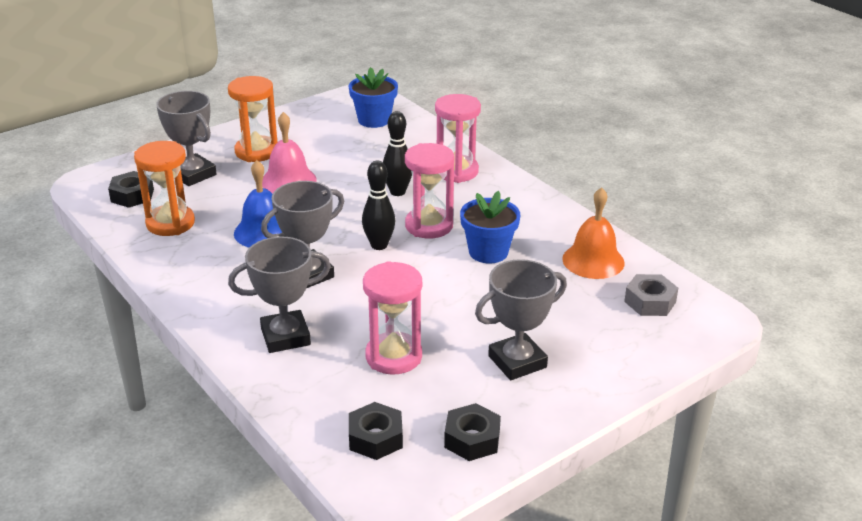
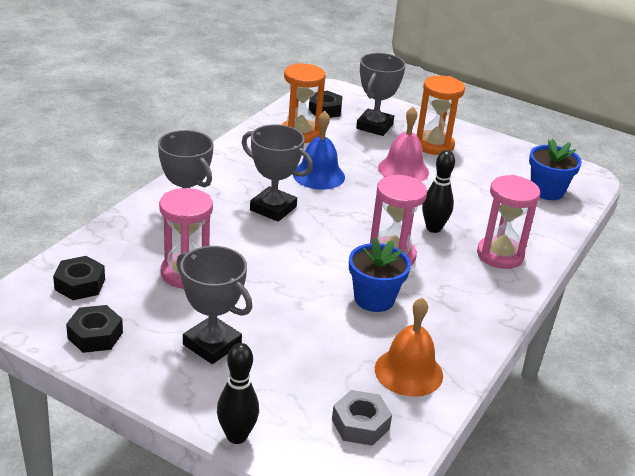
camera: 65 degrees right, 0 degrees up
black bowling pin [362,161,395,250] -> black bowling pin moved to [217,343,259,444]

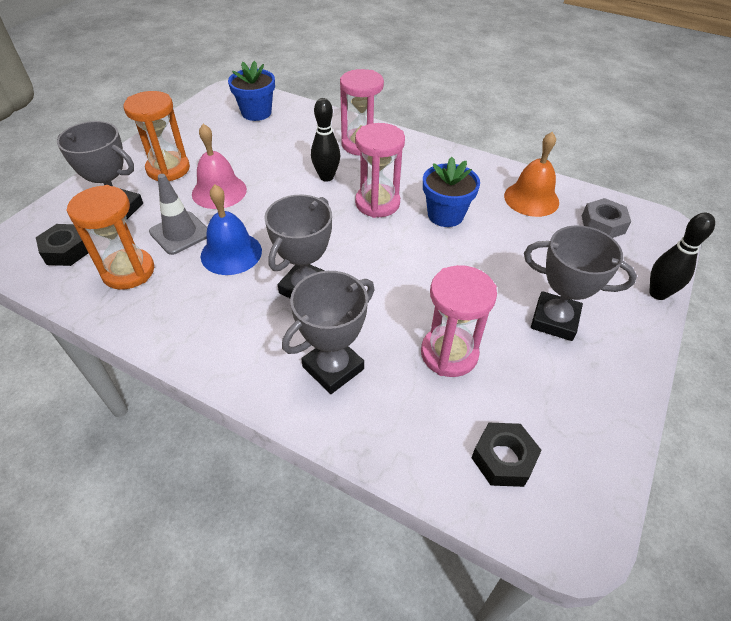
camera: 90 degrees left, 15 degrees up
black nut [66,305,123,353] -> none
grey trophy [176,246,252,364] -> grey trophy turned 75 degrees clockwise [524,225,637,341]
none -> grey traffic cone [149,174,207,255]

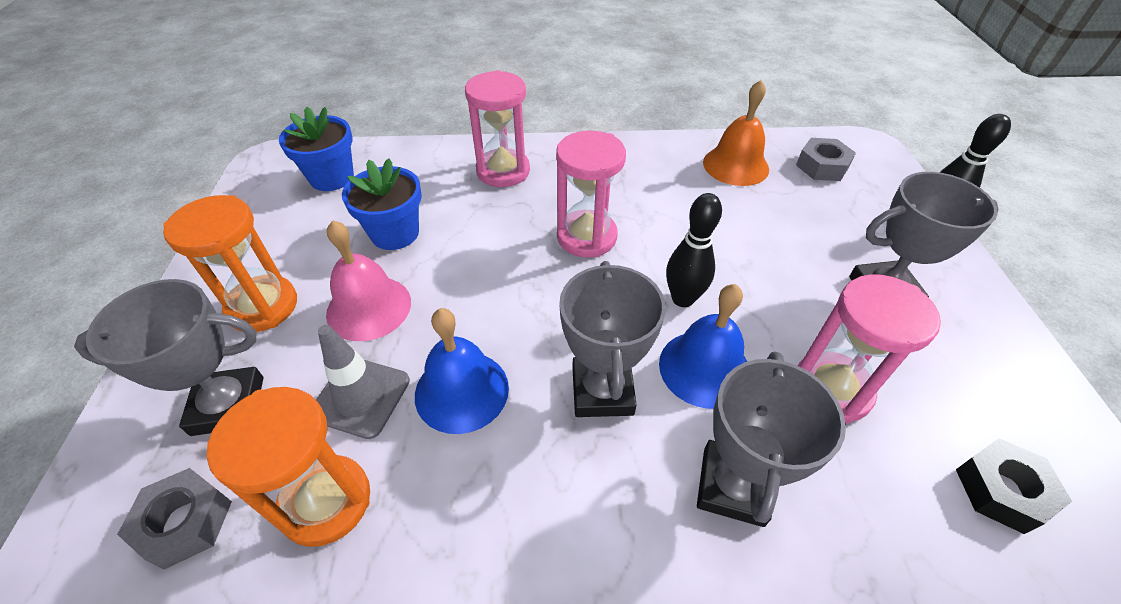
camera: 30 degrees left, 0 degrees up
black nut [36,224,88,266] -> grey nut [117,468,232,569]
black bowling pin [311,98,340,182] -> black bowling pin moved to [666,193,722,307]
blue flower pot [423,157,480,227] -> blue flower pot moved to [342,158,422,250]
none -> blue bell [659,284,747,409]

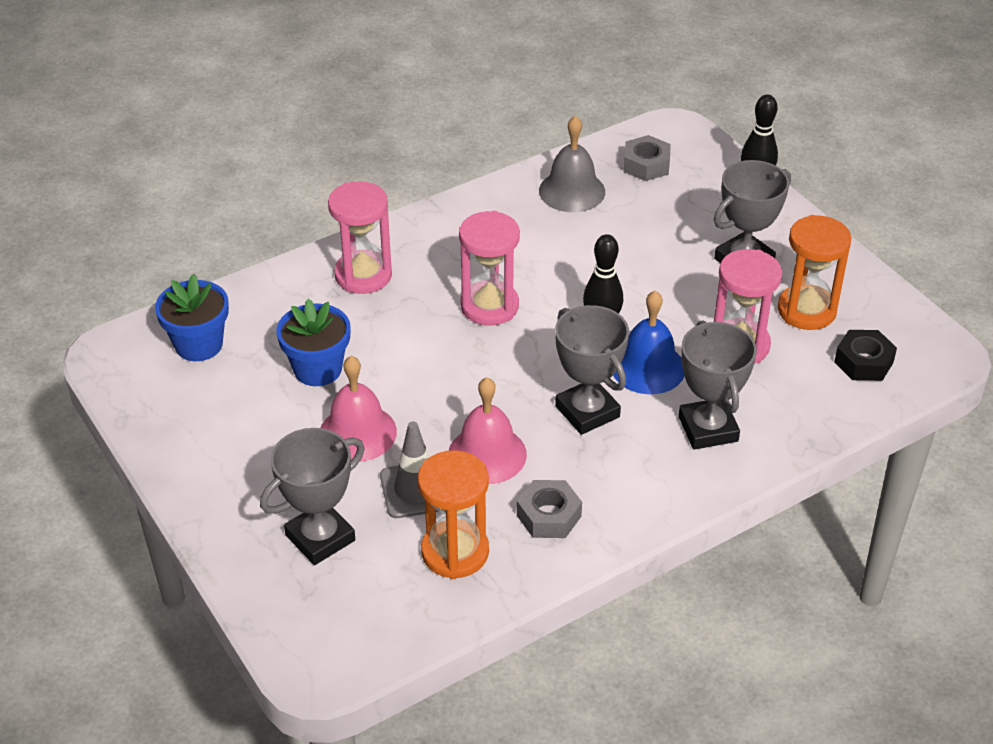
camera: 30 degrees left, 5 degrees down
grey nut [117,468,232,569] -> grey nut moved to [517,480,582,538]
orange hourglass [163,195,297,332] -> orange hourglass moved to [778,215,852,330]
blue bell [415,308,509,434] -> pink bell [449,377,527,484]
orange bell [703,80,769,186] -> grey bell [539,116,605,212]

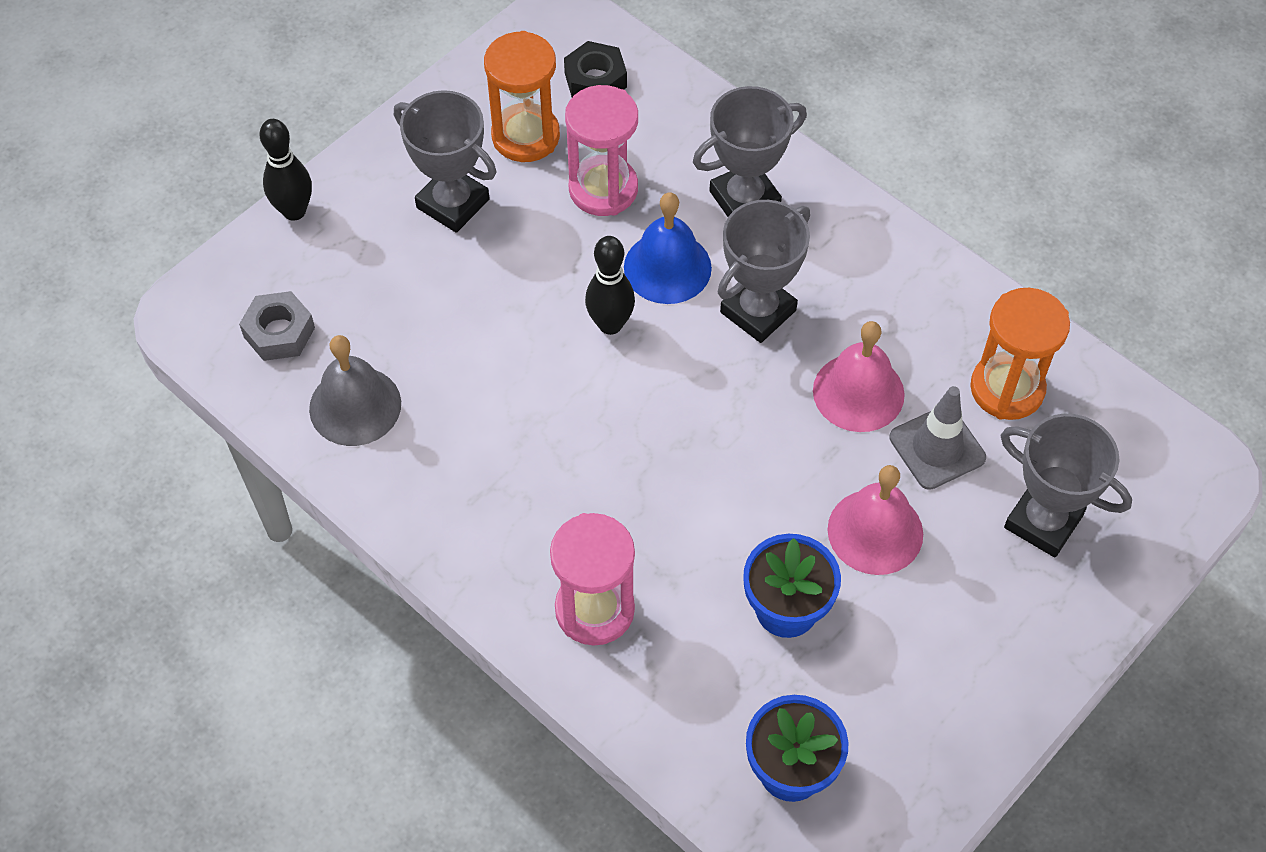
camera: 105 degrees left, 15 degrees up
pink hourglass [459,211,520,326] -> none
grey nut [517,480,582,538] -> none

